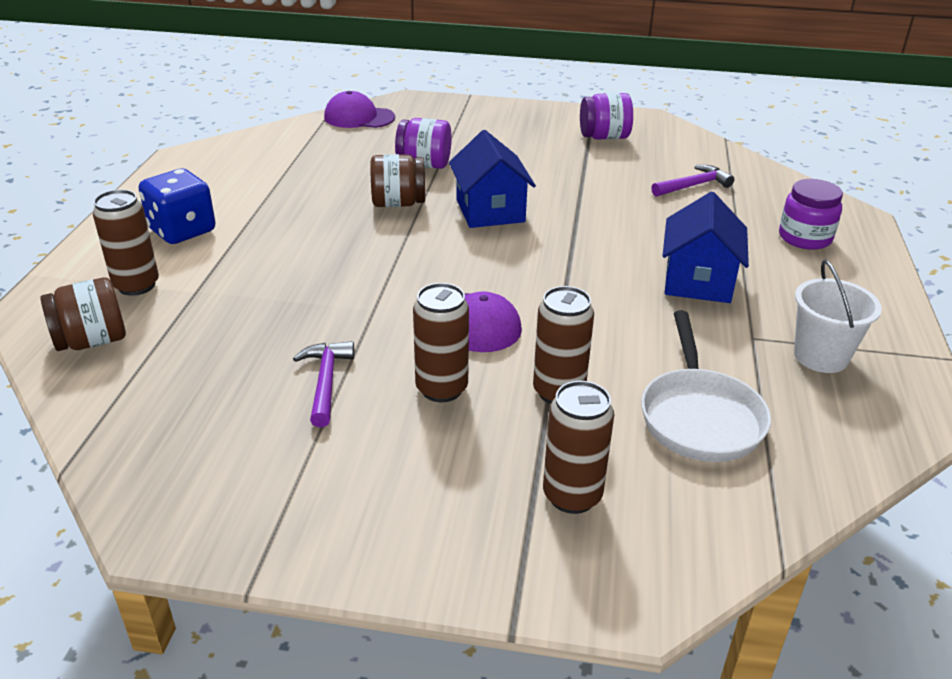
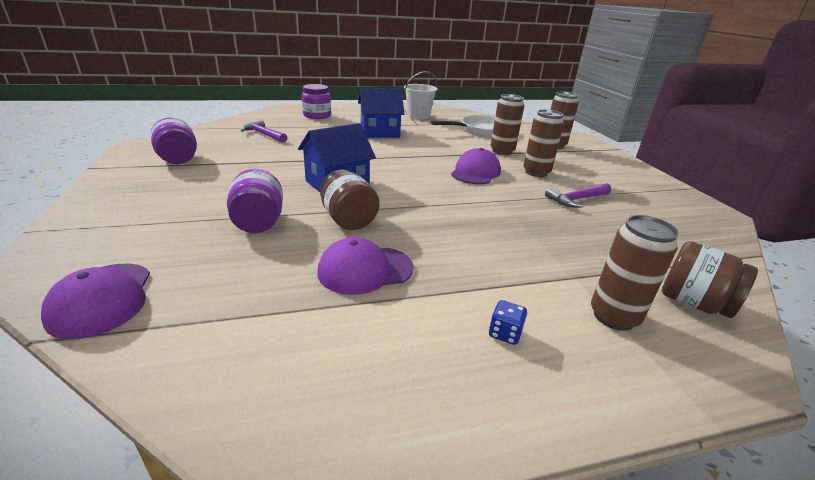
camera: 115 degrees left, 5 degrees down
blue dice [139,169,216,244] -> blue dice [489,300,527,345], size x0.43
none -> purple cap [317,237,414,295]

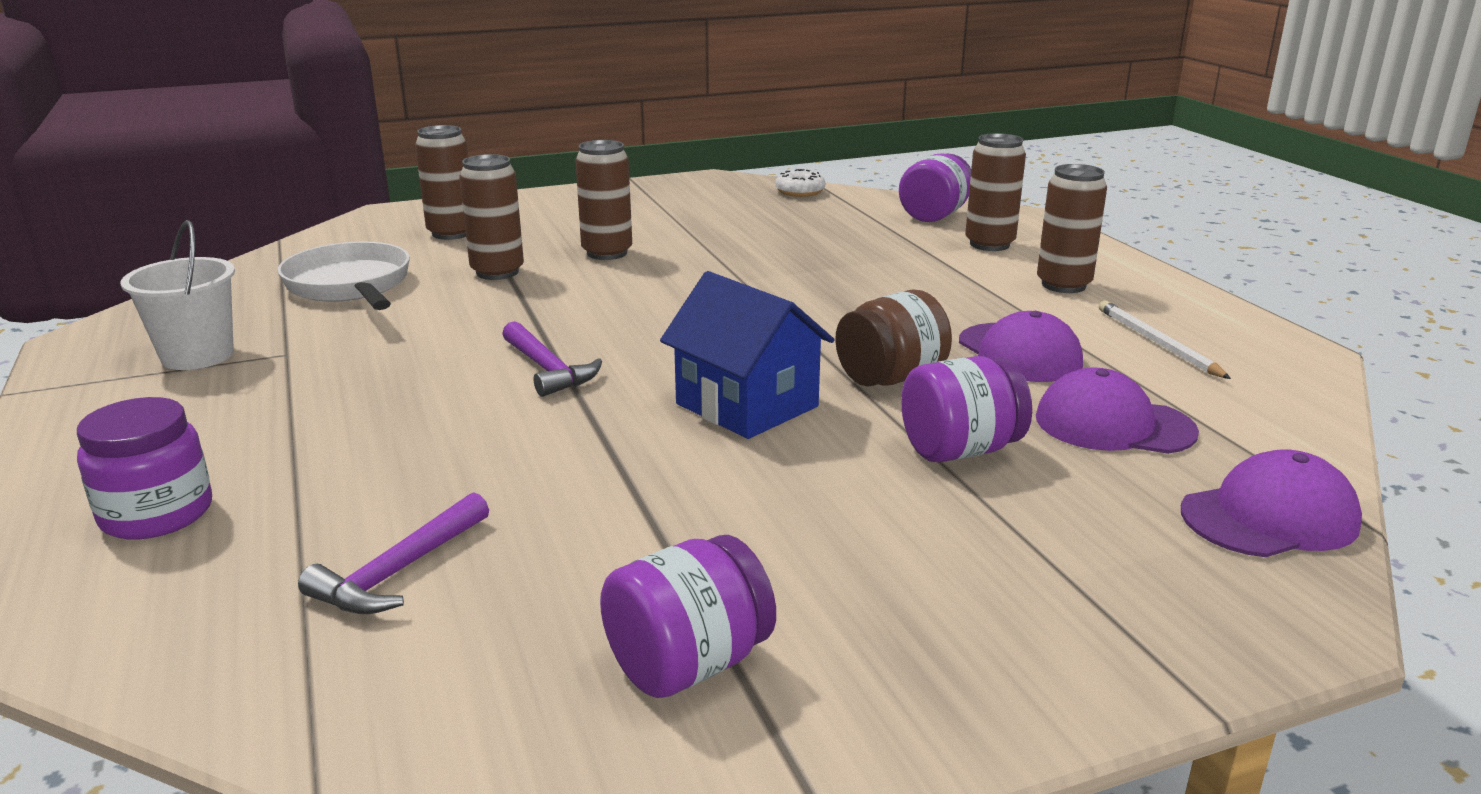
camera: 95 degrees left, 5 degrees down
blue house [358,88,404,138] -> none
purple cap [451,148,501,184] -> purple cap moved to [1036,367,1199,454]
blue dice [489,300,527,345] -> brown can [1037,164,1107,293]
purple hammer [545,183,611,208] -> purple hammer moved to [502,321,603,397]
brown jar [662,241,758,318] -> purple jar [899,153,971,222]
none -> white donut [775,169,825,197]
none -> white pencil [1099,301,1231,379]

